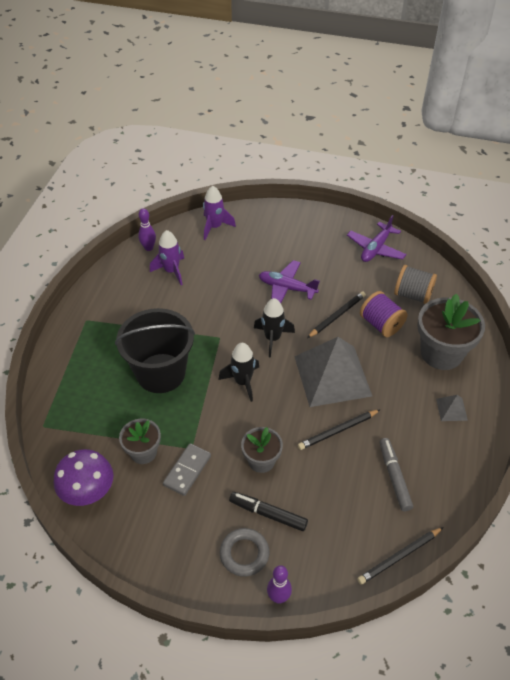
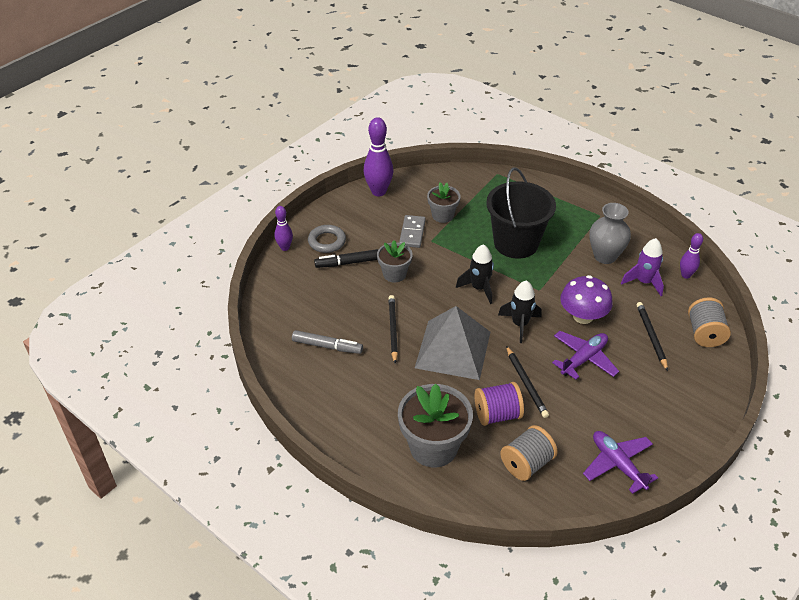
camera: 115 degrees right, 5 degrees down
purple mushroom [54,449,114,506] -> purple mushroom moved to [560,275,613,324]
grey domino [163,443,211,496] -> grey domino turned 45 degrees clockwise [399,215,426,248]
purple rocket [203,186,236,240] -> grey spool [688,297,731,347]
black marker [229,492,308,531] -> black marker turned 150 degrees counterclockwise [314,249,379,268]
black pencil [357,527,444,585] -> black pencil moved to [636,302,668,371]
grey pyramid [436,395,468,421] -> none
none -> purple bowling pin [364,117,393,196]
none -> grey vase [590,203,631,264]

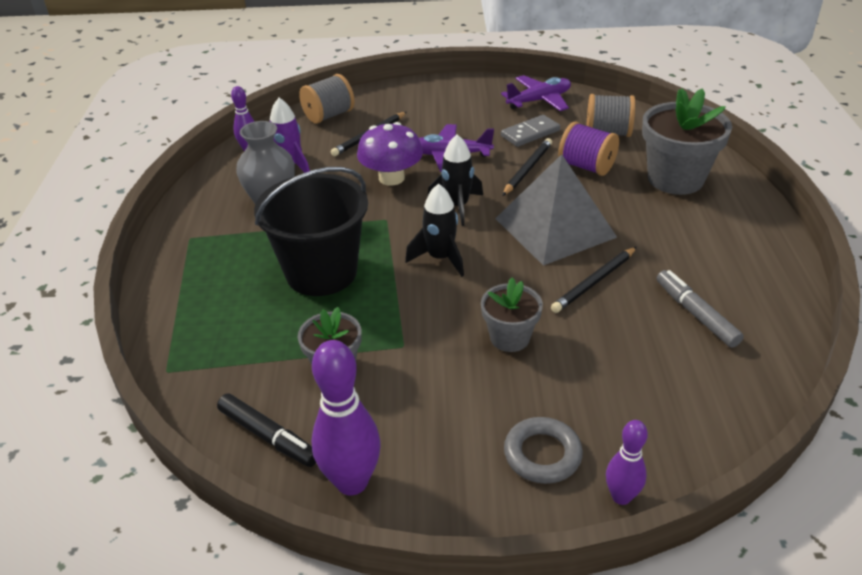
camera: 130 degrees left, 5 degrees down
black marker [314,249,379,268] -> black marker moved to [217,394,316,467]
grey domino [399,215,426,248] -> grey domino moved to [501,115,560,147]
purple plane [583,431,658,494] -> purple plane turned 135 degrees counterclockwise [501,75,571,111]

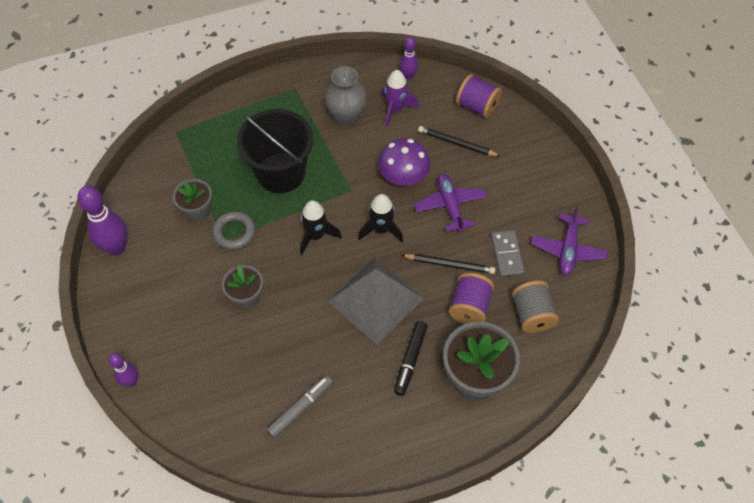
camera: 70 degrees right, 20 degrees up
black marker [217,394,316,467] -> black marker moved to [394,321,428,396]
grey spool [299,74,355,124] -> purple spool [456,74,502,118]
purple plane [501,75,571,111] -> purple plane turned 60 degrees clockwise [531,206,608,276]
grey domino [501,115,560,147] -> grey domino turned 45 degrees clockwise [491,230,525,277]
grey ring [504,417,583,484] -> grey ring moved to [212,211,256,250]
black pencil [551,247,637,313] -> none

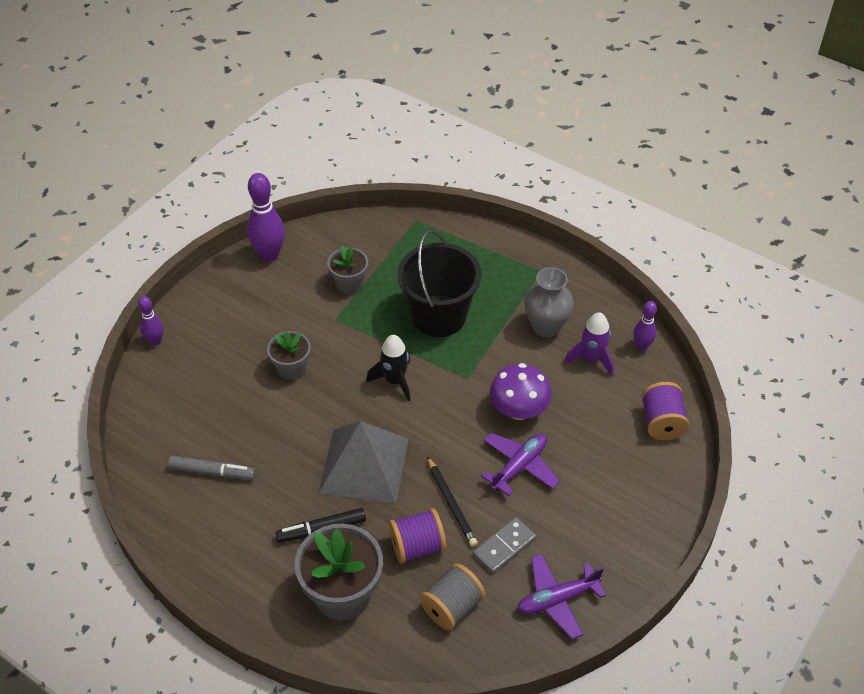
camera: 55 degrees right, 10 degrees down
grey ring [212,211,256,250] -> none
black rocket [358,194,403,242] -> none
black pencil [418,126,501,157] -> none

